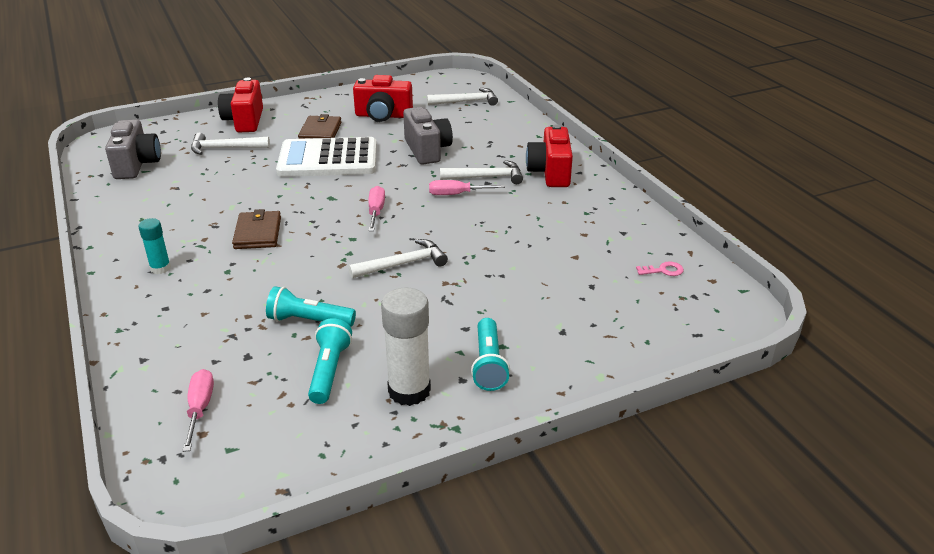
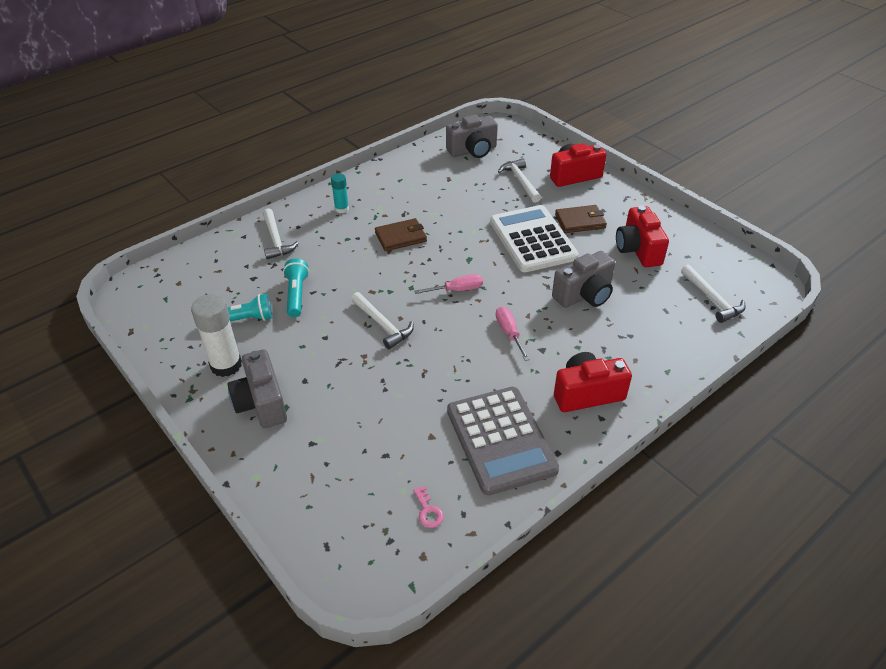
camera: 75 degrees right, 10 degrees up
pink screwdriver [183,369,214,452] -> none
white hammer [440,160,523,184] -> white hammer moved to [263,208,299,259]
turquoise flashlight [471,318,510,391] -> grey camera [227,349,287,428]
none -> grey calculator [447,387,559,496]

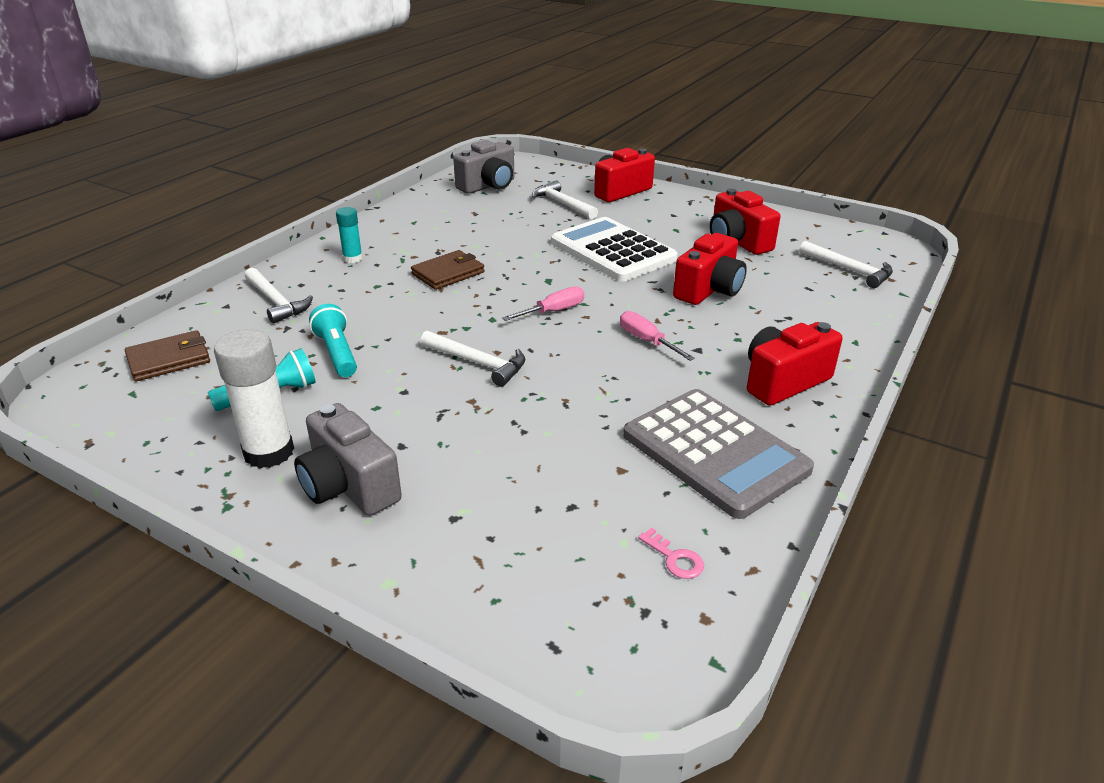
camera: 20 degrees left, 10 degrees down
grey camera [552,251,615,308] -> red camera [673,233,747,305]
brown wallet [555,205,607,233] -> brown wallet moved to [125,330,210,381]

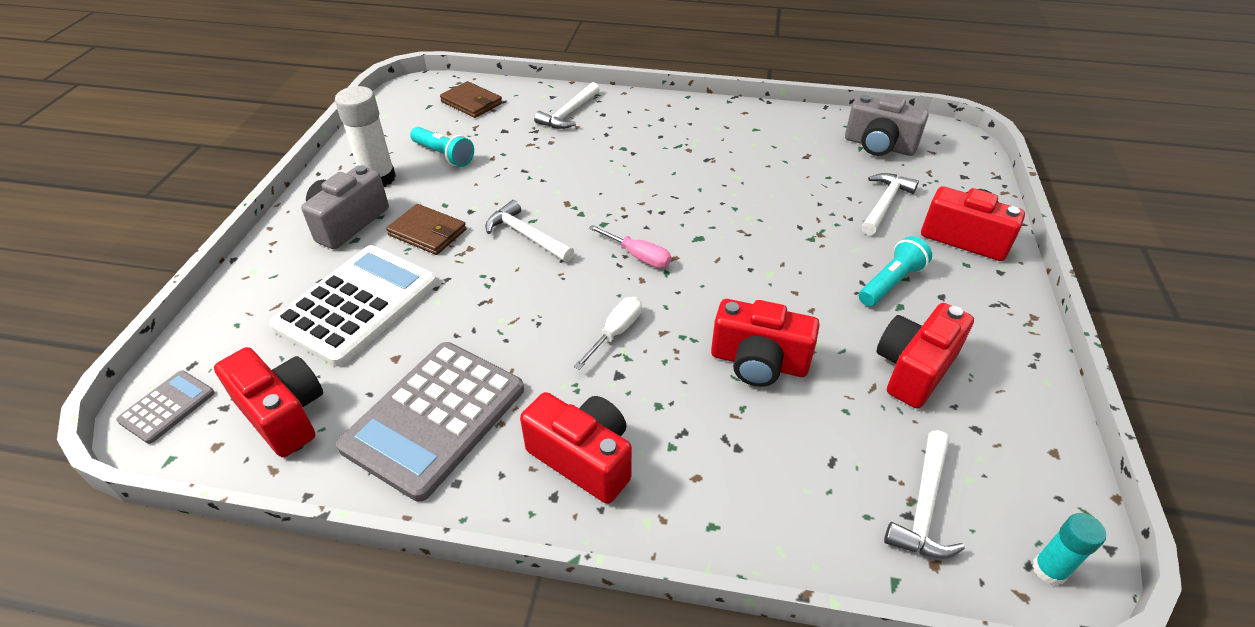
camera: 70 degrees right, 10 degrees up
turquoise flashlight [309,304,357,377] -> turquoise flashlight moved to [859,236,932,306]
turquoise glue stick [336,207,363,263] -> turquoise glue stick moved to [1032,513,1106,586]
brown wallet [411,250,484,290] -> brown wallet moved to [386,204,466,255]
white hammer [420,331,525,387] -> white hammer turned 120 degrees clockwise [485,200,574,262]
white calculator [551,217,678,282] -> white calculator moved to [269,245,437,367]
pink screwdriver [620,311,695,361] -> white screwdriver [574,297,642,370]
pink key [638,528,704,579] -> red camera [214,347,323,457]
none -> grey calculator [116,370,215,444]

